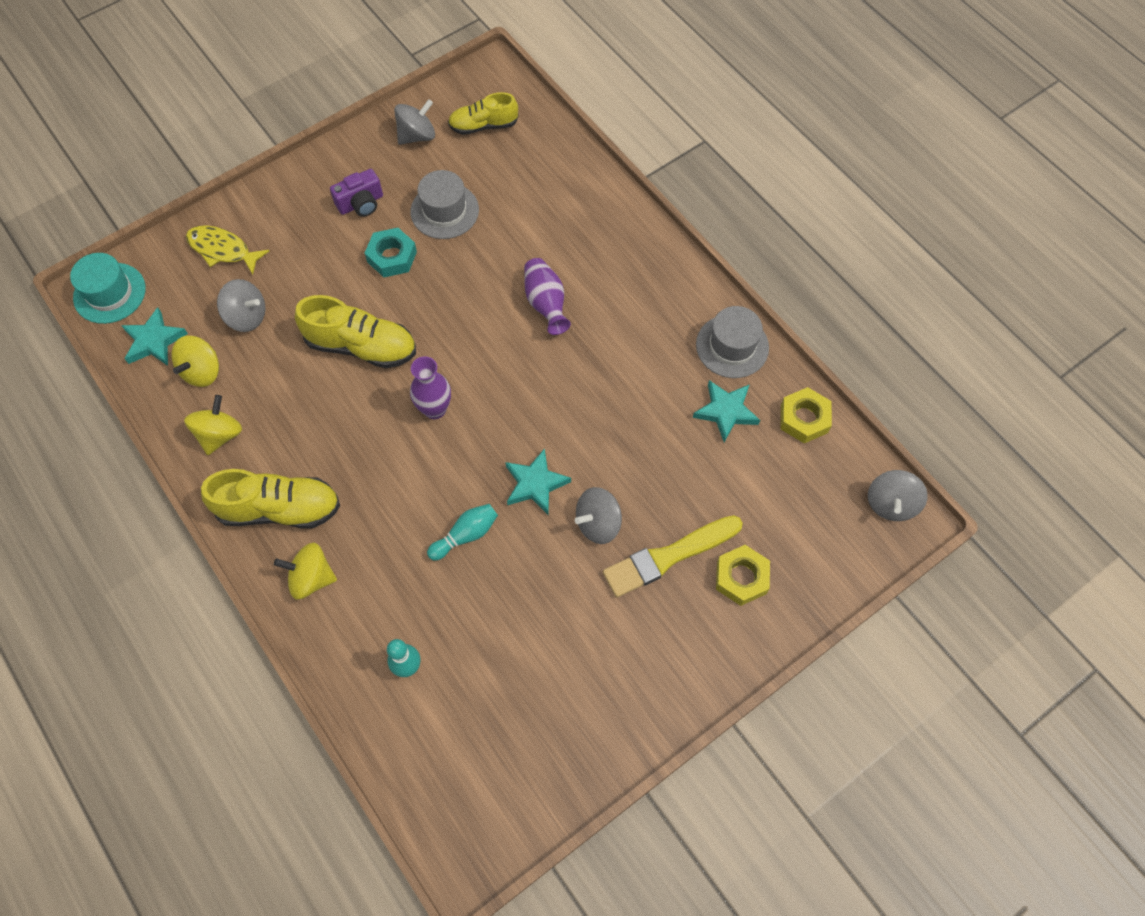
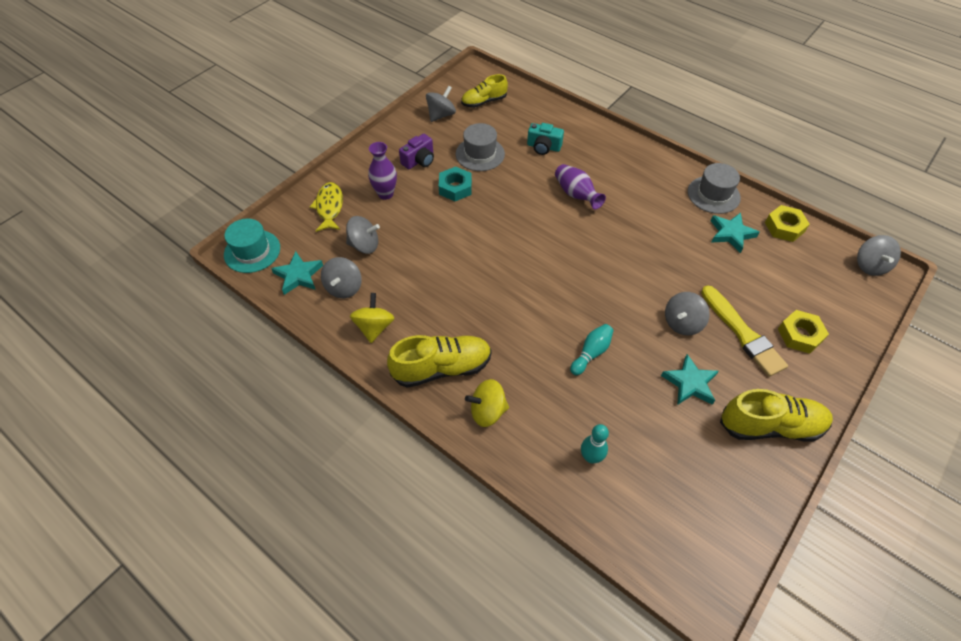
camera: 15 degrees left, 10 degrees down
yellow spinning top [171,336,219,387] -> grey spinning top [321,257,362,298]
yellow fish [186,225,269,275] -> yellow fish turned 75 degrees clockwise [310,182,343,232]
yellow shoe [295,295,416,368] -> yellow shoe moved to [720,389,833,442]
purple vase [410,356,451,419] -> purple vase moved to [368,142,397,200]
turquoise star [505,448,571,514] -> turquoise star moved to [661,354,719,405]
yellow brush [603,515,743,597] -> yellow brush turned 75 degrees counterclockwise [701,285,788,377]
none -> turquoise camera [527,123,564,155]

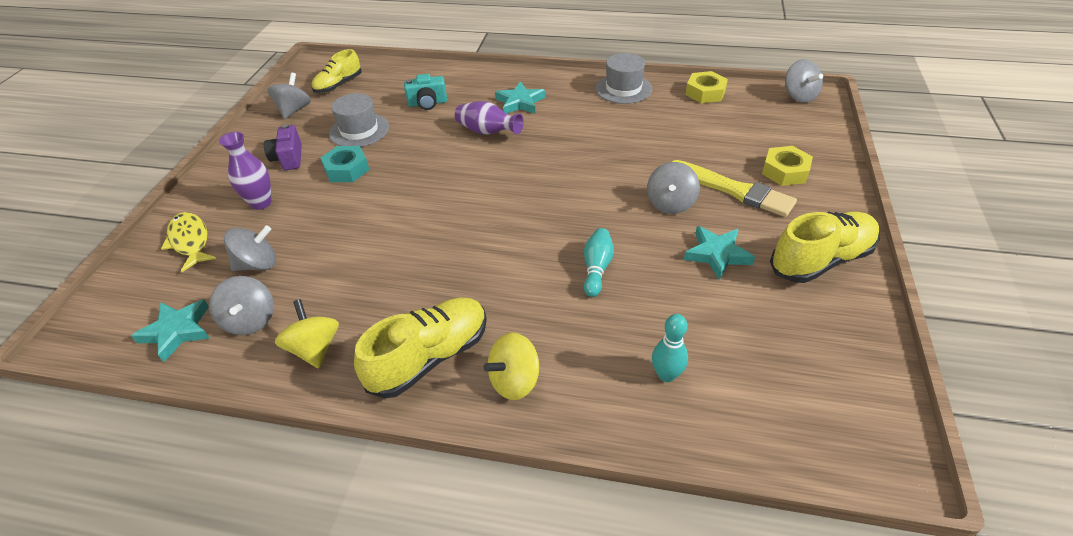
camera: 25 degrees left, 10 degrees down
turquoise hat [224,219,280,273] -> none
purple camera [399,134,434,169] -> purple camera turned 150 degrees clockwise [264,124,302,170]
turquoise star [711,213,760,253] -> turquoise star moved to [495,81,545,114]

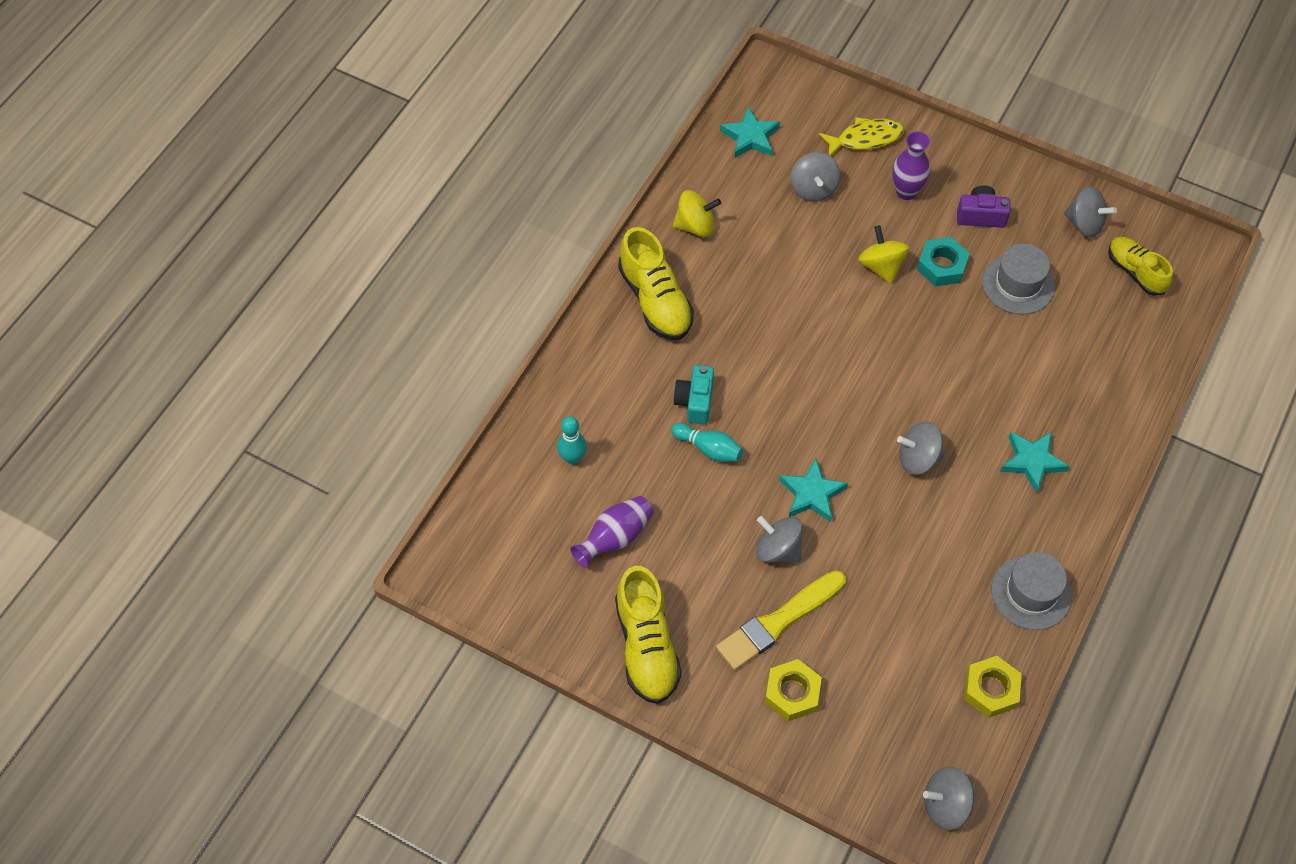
camera: 105 degrees right, 15 degrees up
grey spinning top [209,276,274,335] -> grey spinning top moved to [897,422,944,475]
turquoise camera [404,74,447,110] -> turquoise camera moved to [673,365,714,424]
purple vase [455,101,524,134] -> purple vase moved to [570,496,654,568]
yellow spinning top [483,332,539,400] -> yellow spinning top moved to [858,225,909,284]
turquoise star [684,226,755,280] -> turquoise star moved to [779,458,848,522]

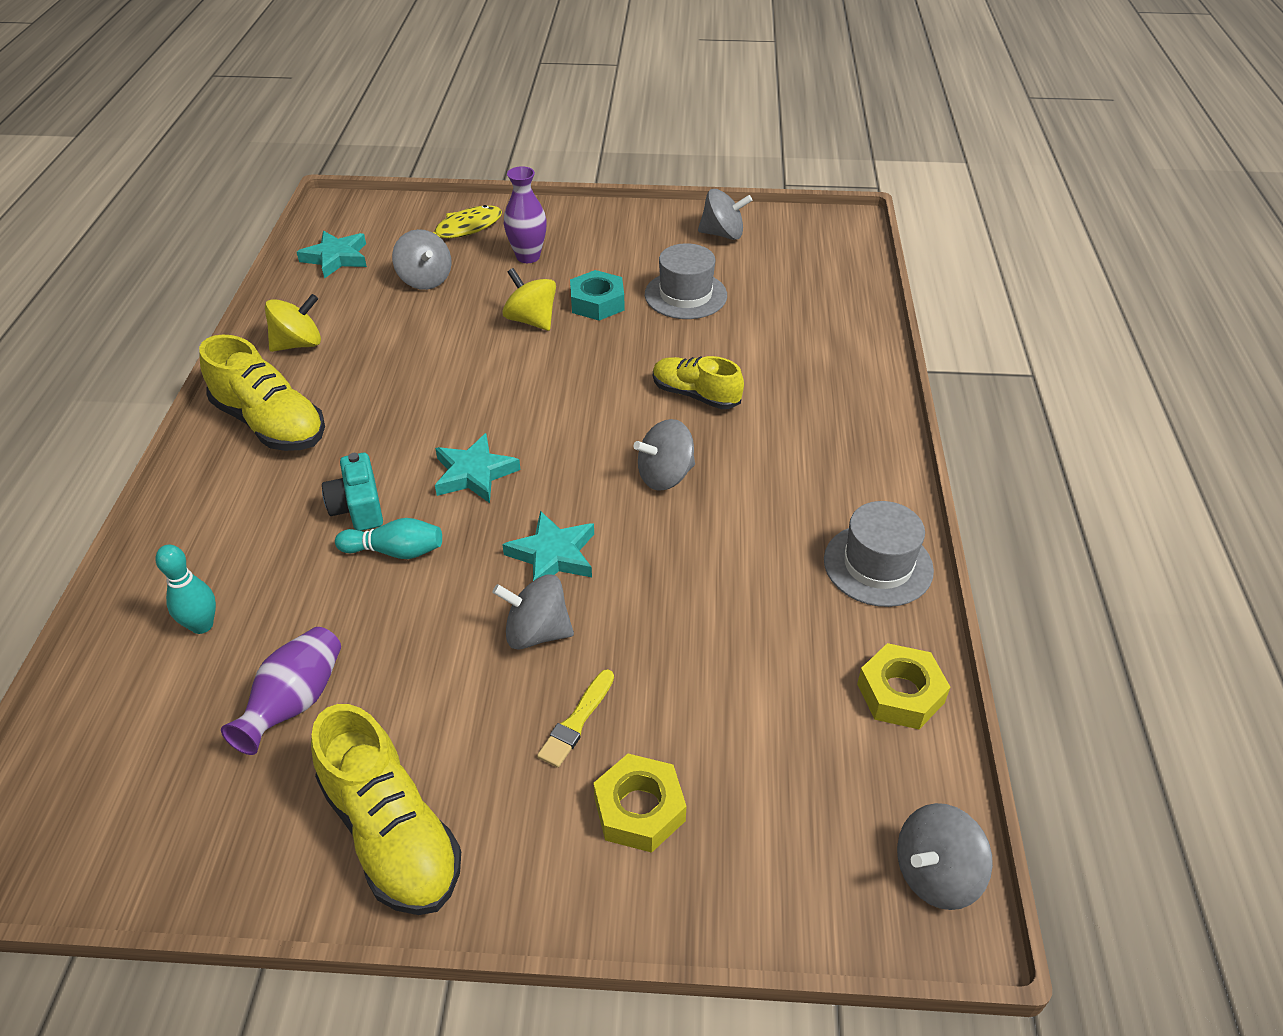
camera: 25 degrees left, 15 degrees down
yellow brush [716,570,846,670] -> yellow brush [537,669,614,768], size x0.53
purple camera [957,185,1011,228] -> none
turquoise star [1000,432,1070,493] -> turquoise star moved to [435,433,521,503]
yellow shoe [1108,237,1173,296] -> yellow shoe moved to [653,356,744,409]

